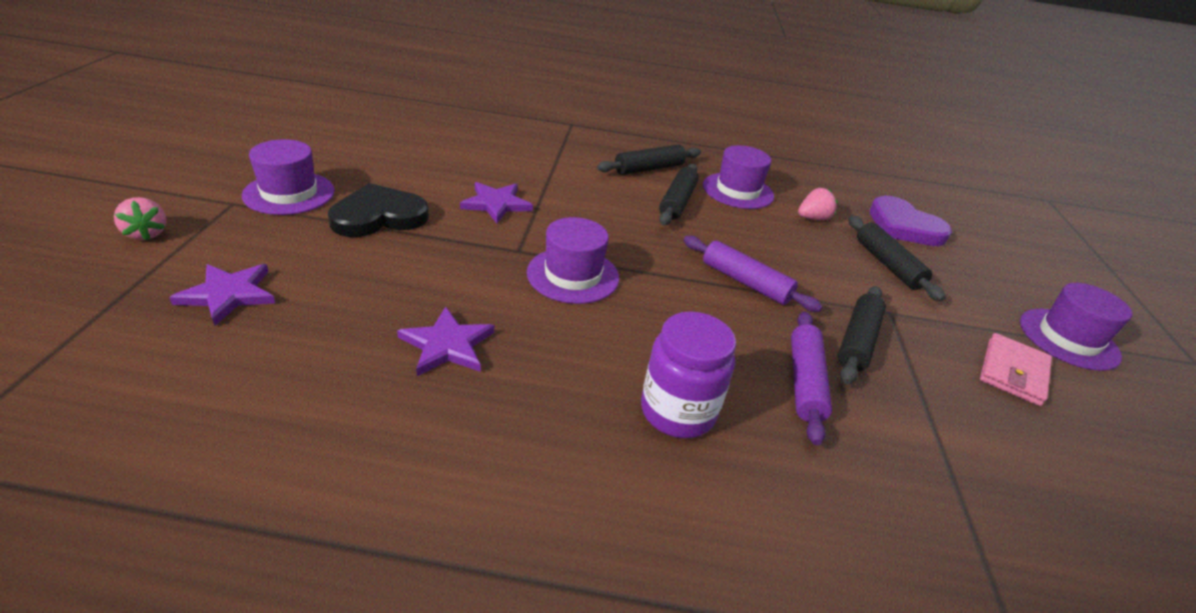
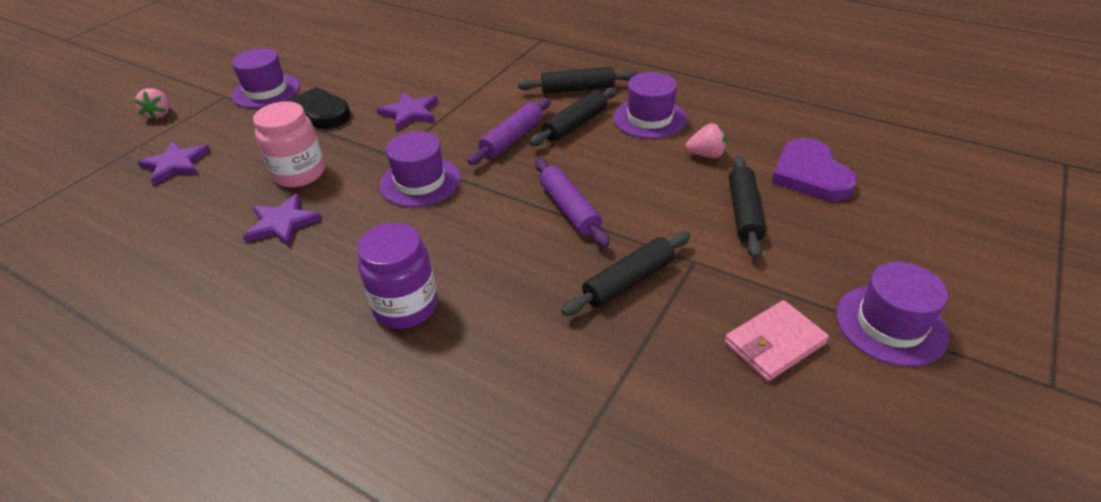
camera: 30 degrees right, 5 degrees up
purple rolling pin [791,311,832,445] -> purple rolling pin moved to [467,98,551,165]
none -> pink jar [253,101,325,188]

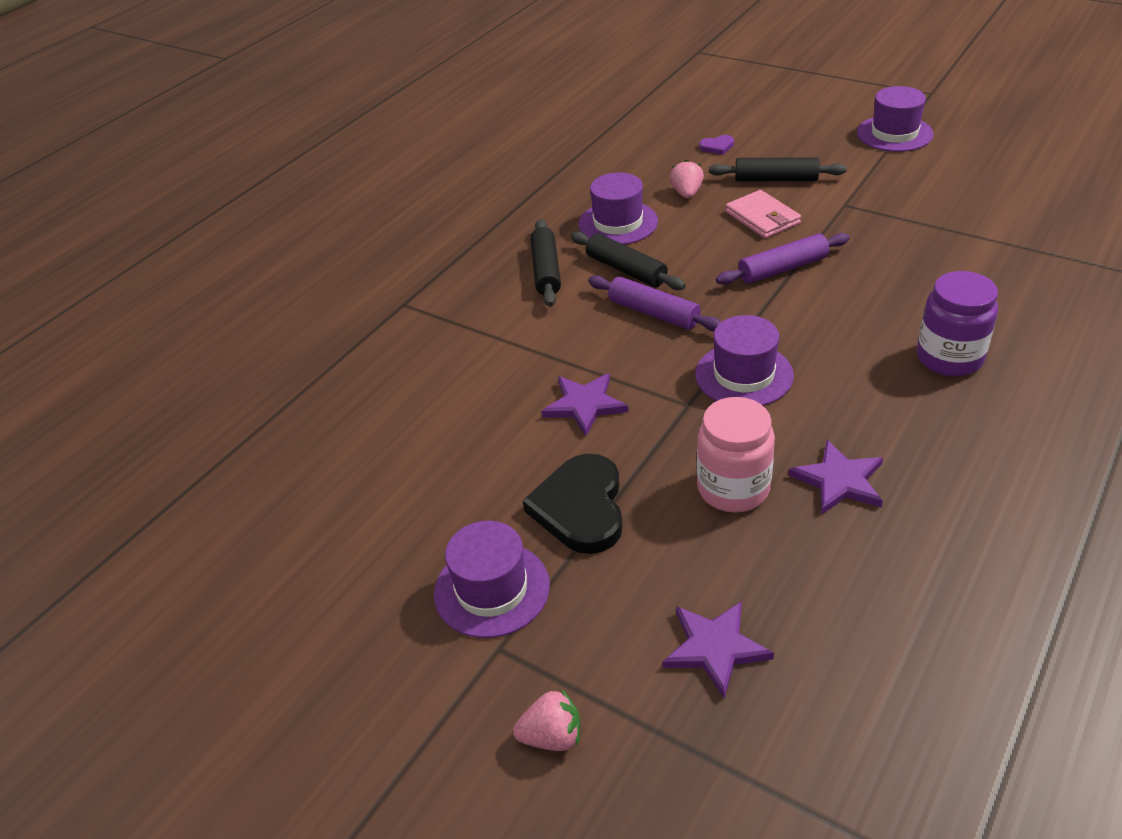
camera: 85 degrees left, 0 degrees up
black rolling pin [562,232,691,316] -> none
pink wallet [725,300,829,381] -> pink wallet moved to [726,190,801,238]
purple heart [771,138,857,201] -> purple heart [699,135,734,155], size x0.45

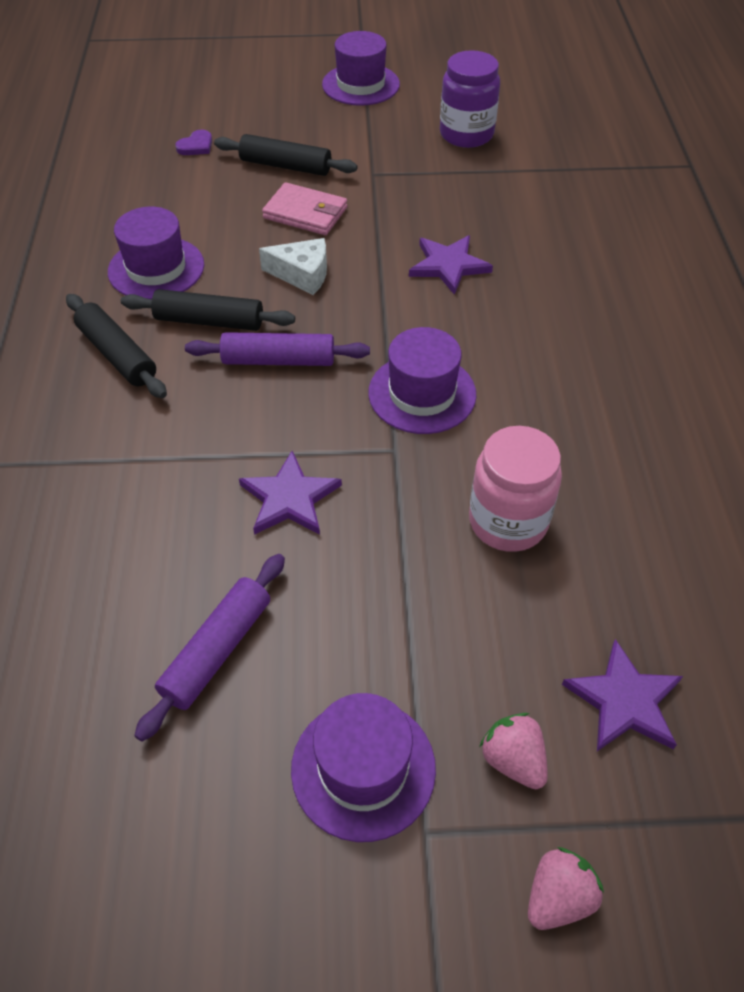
camera: 40 degrees left, 10 degrees up
black heart [523,454,623,554] -> none
pink strawberry [670,160,704,199] -> pink strawberry moved to [479,713,548,789]
black rolling pin [709,157,847,181] -> black rolling pin turned 45 degrees clockwise [214,134,358,176]
purple rolling pin [716,233,850,285] -> purple rolling pin moved to [134,554,285,742]
purple star [788,440,883,515] -> purple star moved to [409,235,493,295]
purple jar [917,271,998,376] -> purple jar moved to [440,50,500,148]
none -> white cheese [259,238,327,295]

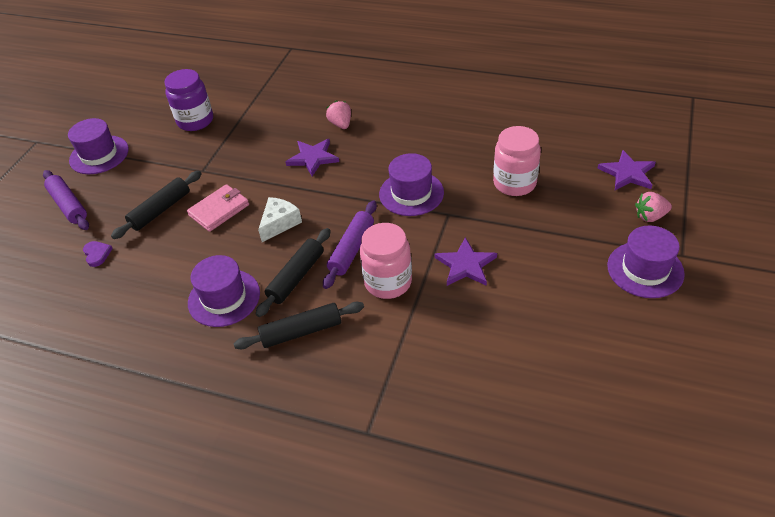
camera: 65 degrees left, 5 degrees down
purple rolling pin [134,554,285,742] -> purple rolling pin moved to [43,170,89,230]
pink strawberry [528,847,604,930] -> pink strawberry moved to [326,101,351,129]
none -> pink jar [360,223,412,299]

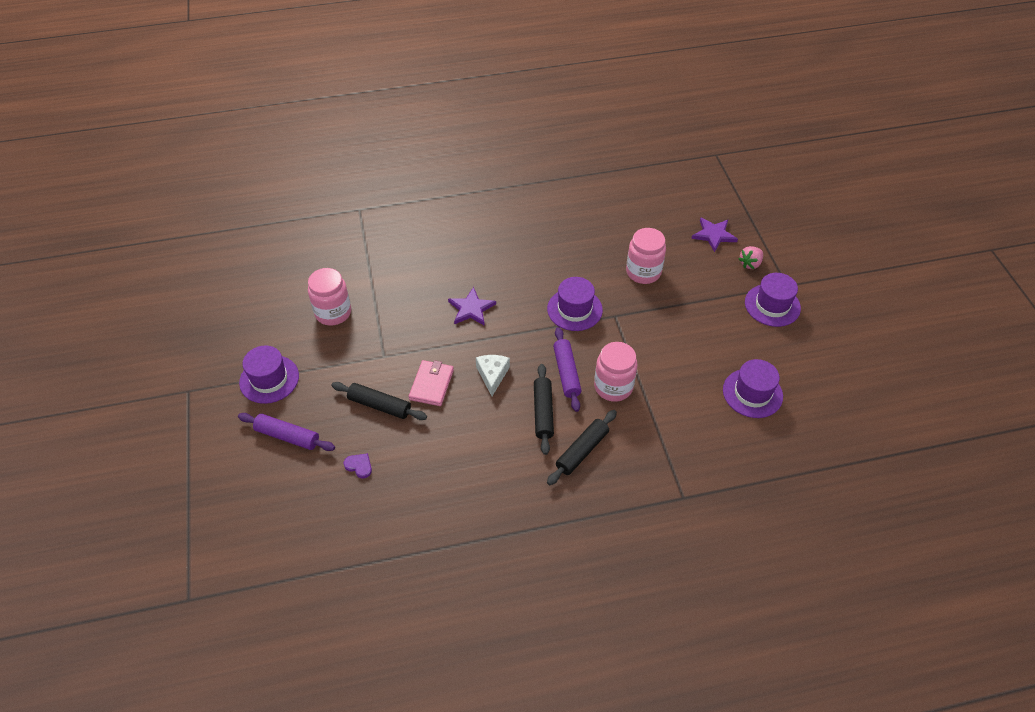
camera: 35 degrees left, 5 degrees up
black rolling pin [111,171,202,239] -> black rolling pin turned 75 degrees counterclockwise [331,382,427,420]
purple jar [164,69,213,131] -> pink jar [308,268,351,326]
purple hat [188,255,260,327] -> purple hat moved to [723,359,783,418]
pink strawberry [326,101,351,129] -> none
purple star [435,237,497,286] -> none

